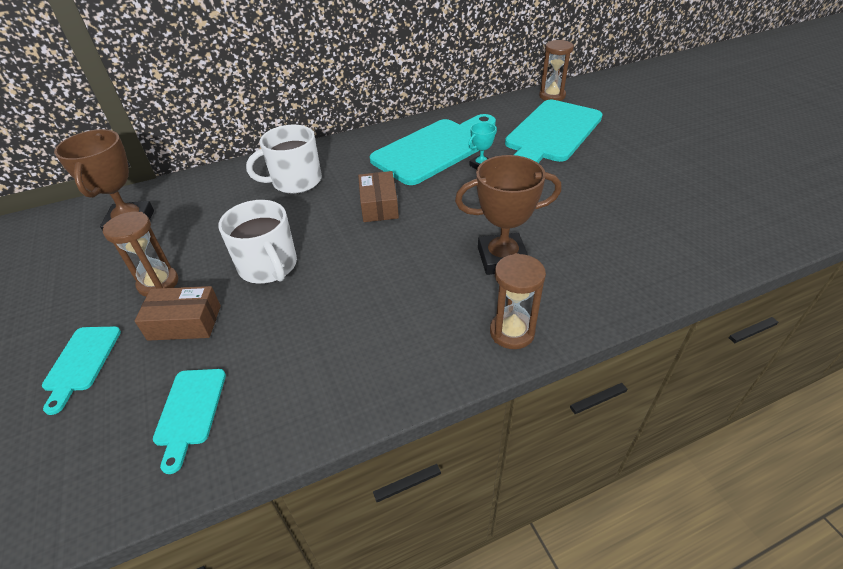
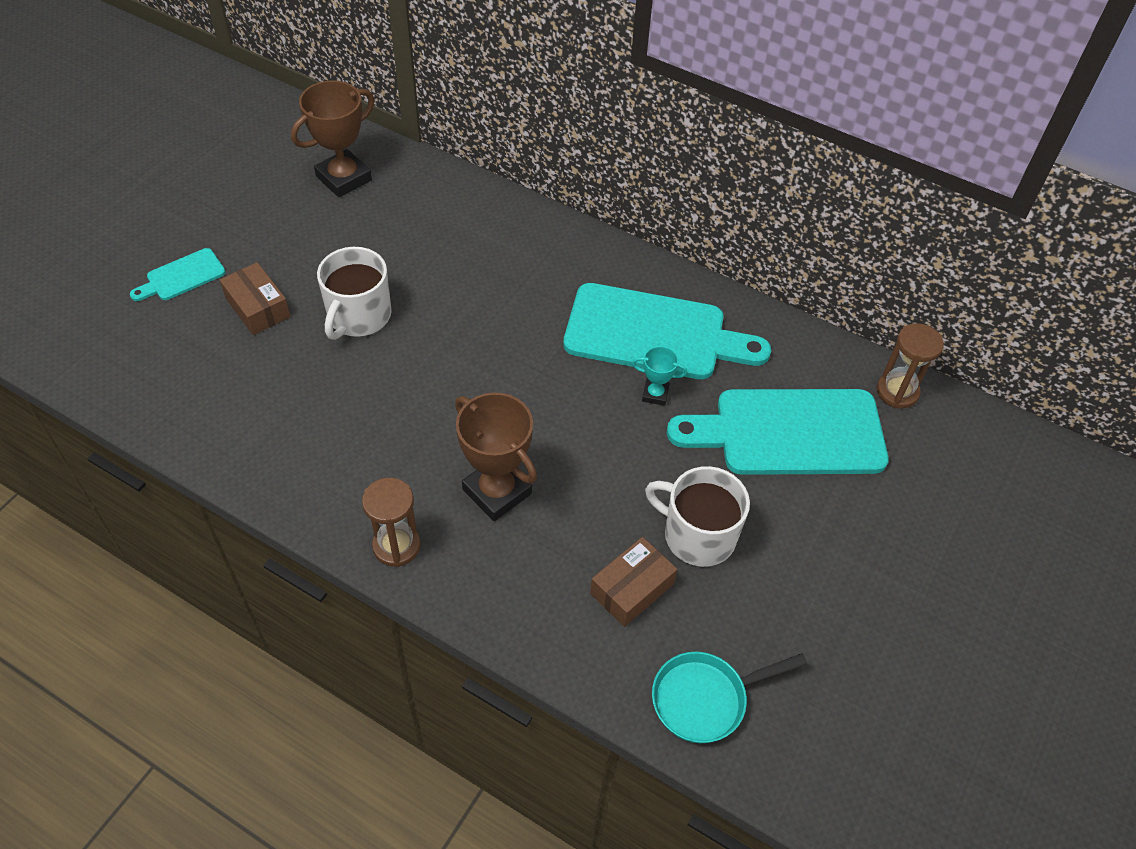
camera: 50 degrees right, 10 degrees up
brown hourglass [103,212,178,297] -> none
turquoise cutting board [153,369,226,474] -> none
white mug [246,125,322,194] -> white mug moved to [645,466,750,567]
brown box [358,171,399,222] -> brown box moved to [590,537,678,627]
none -> turquoise pan [652,652,808,743]

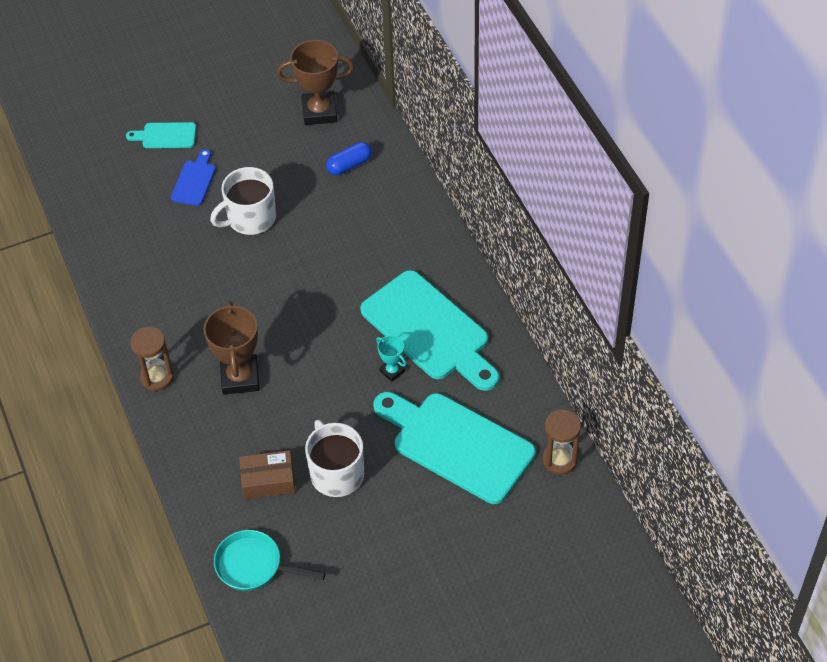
camera: 40 degrees right, 0 degrees up
brown box [220,262,291,335] -> blue cutting board [171,149,216,206]
none -> blue capsule [326,142,372,175]

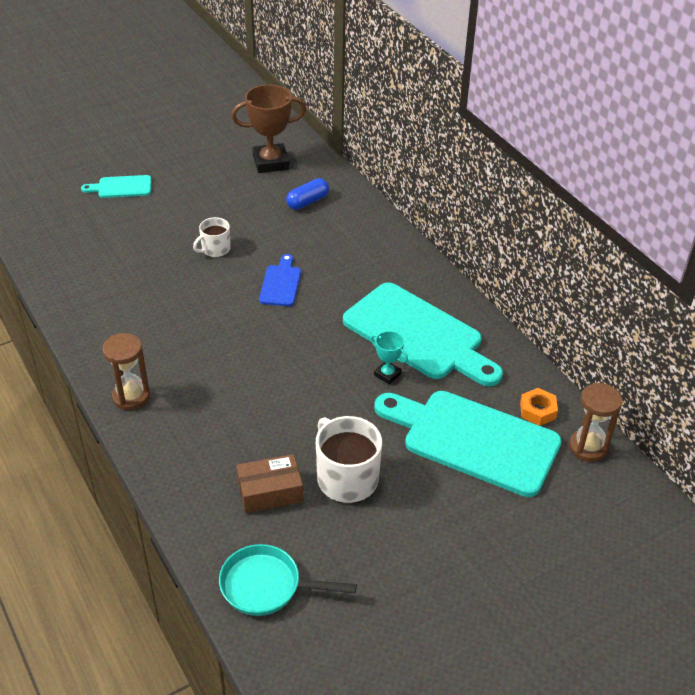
camera: 10 degrees left, 10 degrees down
blue cutting board [171,149,216,206] -> blue cutting board moved to [259,254,301,306]
brown trophy [203,301,260,395] -> none
white mug [210,167,276,235] -> white mug [193,217,231,257], size x0.58
none -> orange nut [520,388,558,426]

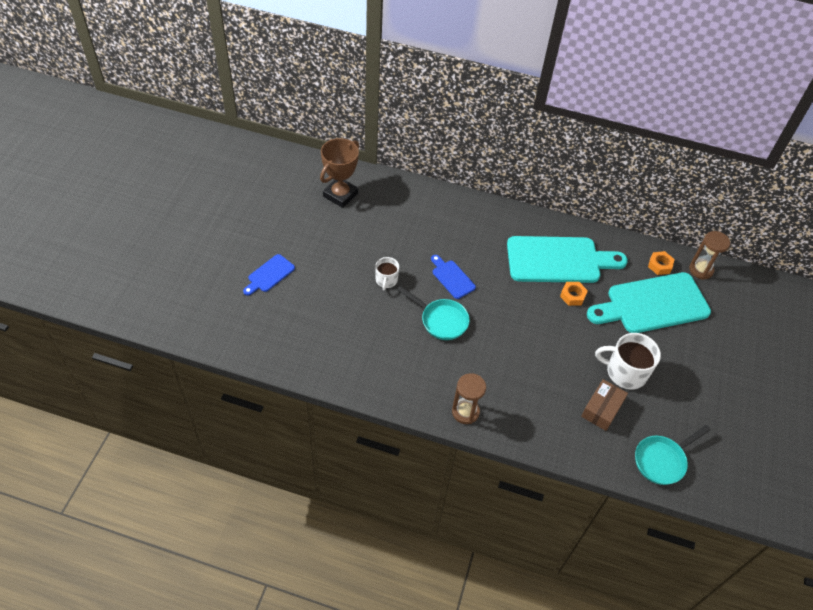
camera: 45 degrees left, 10 degrees up
turquoise cutting board [81,175,151,198] -> blue cutting board [243,254,295,296]
blue capsule [286,178,329,210] -> none
turquoise trophy [371,331,408,384] -> orange nut [560,282,588,306]
none -> turquoise pan [397,286,470,340]

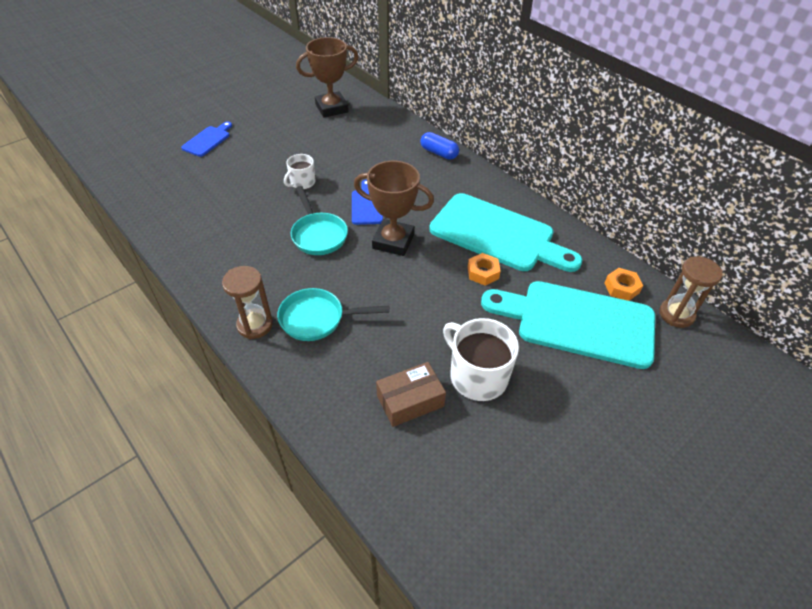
camera: 35 degrees right, 5 degrees down
blue cutting board [243,254,295,296] -> blue cutting board turned 135 degrees clockwise [181,121,232,157]
turquoise pan [635,425,711,485] -> turquoise pan moved to [277,288,389,341]
none -> brown trophy [354,161,434,256]
none -> blue capsule [420,132,459,160]

